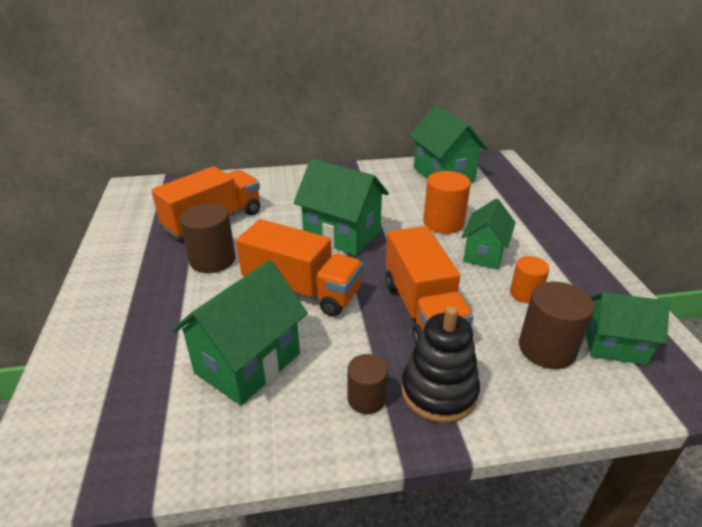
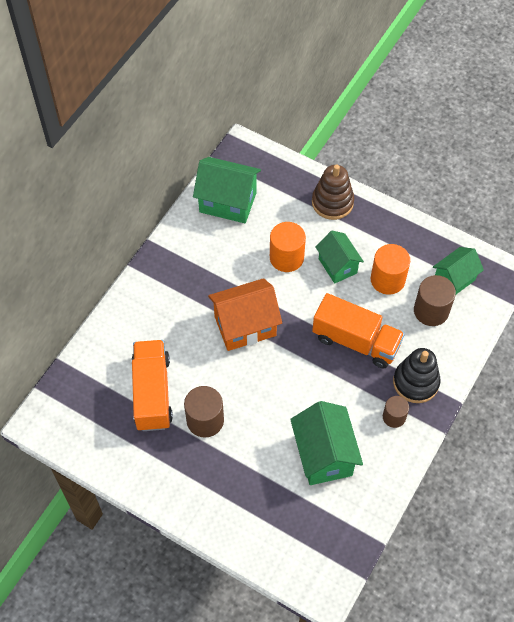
camera: 50 degrees left, 25 degrees up
orange truck [236,219,363,317] -> none
green house [294,159,389,256] -> orange house [208,278,282,351]
orange cylinder [510,256,550,303] -> orange cylinder [371,244,410,295], size x1.60
none -> brown stacking toy [312,164,354,220]

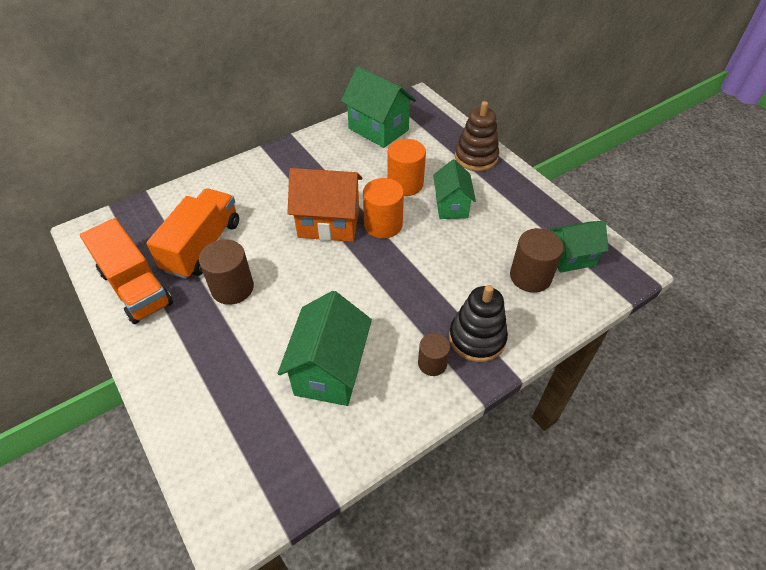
camera: 25 degrees right, 10 degrees down
orange truck [312,293,405,369] -> orange truck moved to [80,218,173,324]
orange cylinder [371,244,410,295] -> orange cylinder moved to [363,178,404,238]

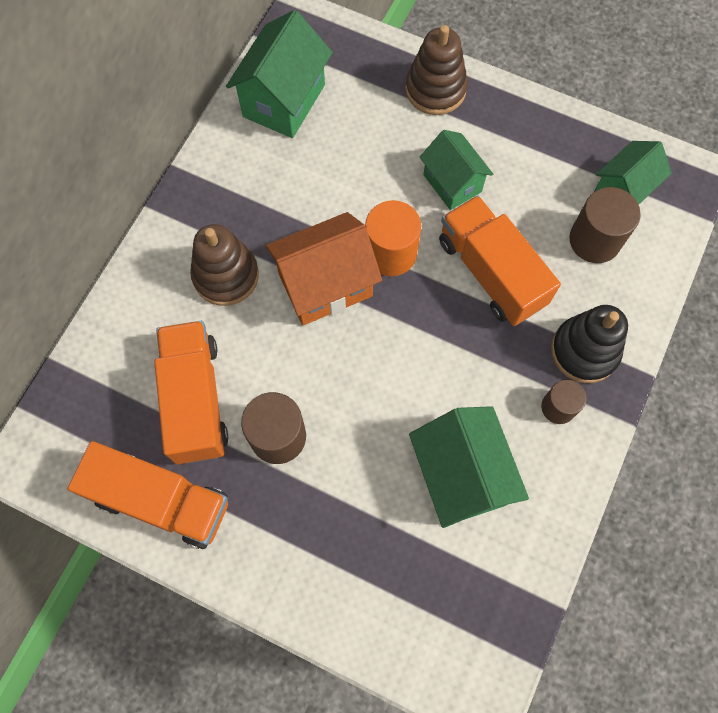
camera: 30 degrees left, 20 degrees up
green house [341,66,416,148] -> green house turned 75 degrees counterclockwise [226,10,333,138]
orange cylinder [387,139,426,196] -> none
none -> brown stacking toy [190,224,259,306]
none -> orange truck [439,195,561,326]

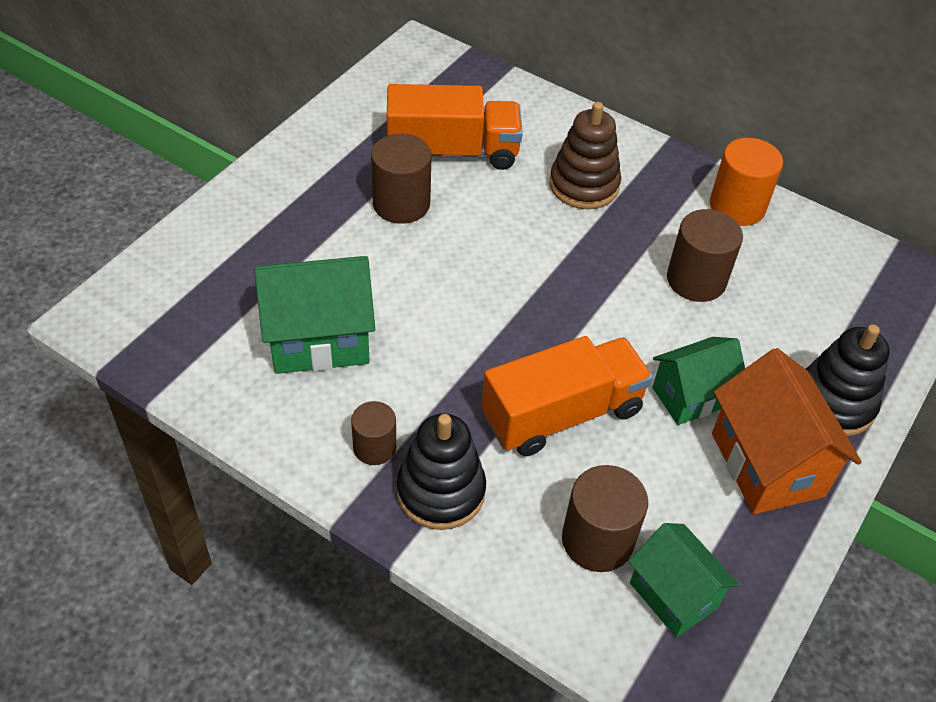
camera: 95 degrees right, 20 degrees down
orange truck [68,441,228,549] -> none
green house [226,10,333,138] -> none
orange house [265,212,382,325] -> orange house moved to [712,348,862,514]
orange cylinder [365,200,421,276] -> orange cylinder moved to [710,138,783,226]
brown stacking toy [405,25,468,115] -> black stacking toy [806,324,890,437]
none -> brown cylinder [667,209,743,302]

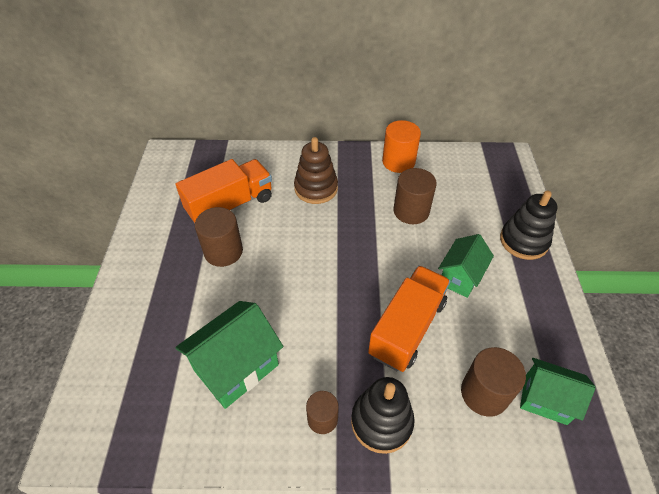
camera: 30 degrees left, 0 degrees up
orange house [712,348,862,514] -> none

